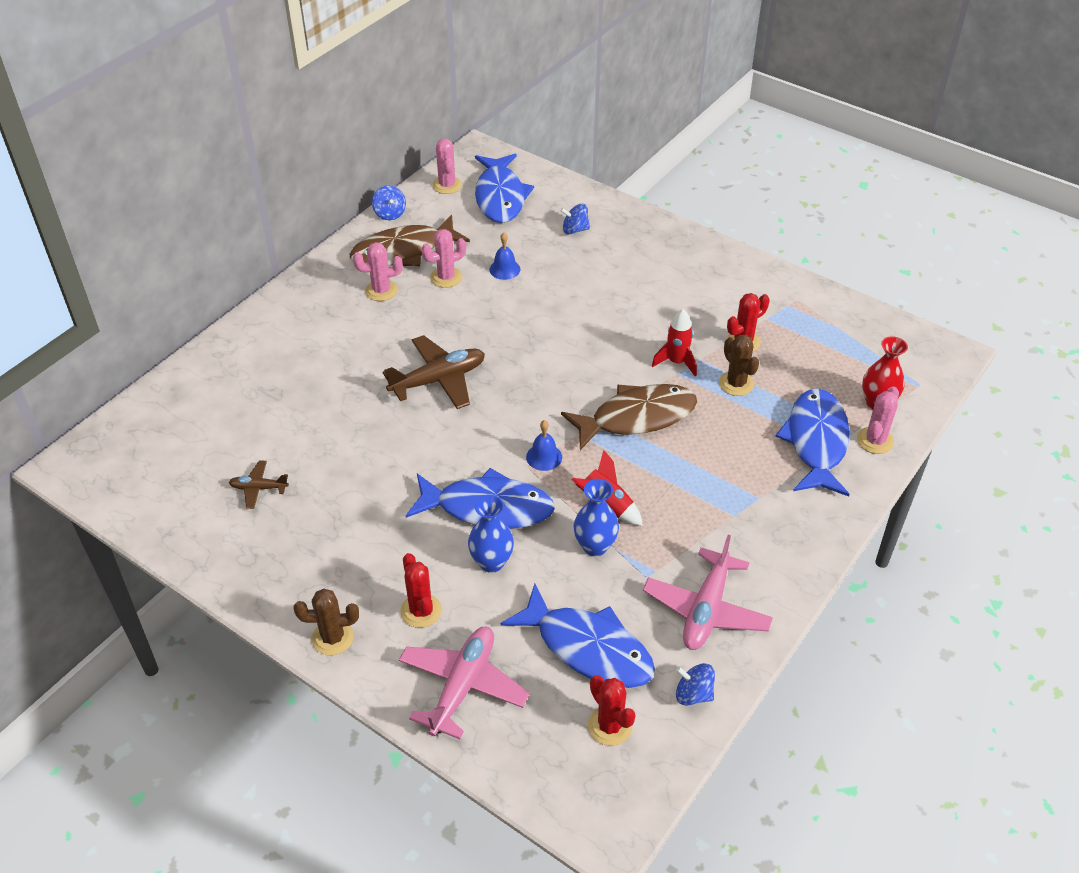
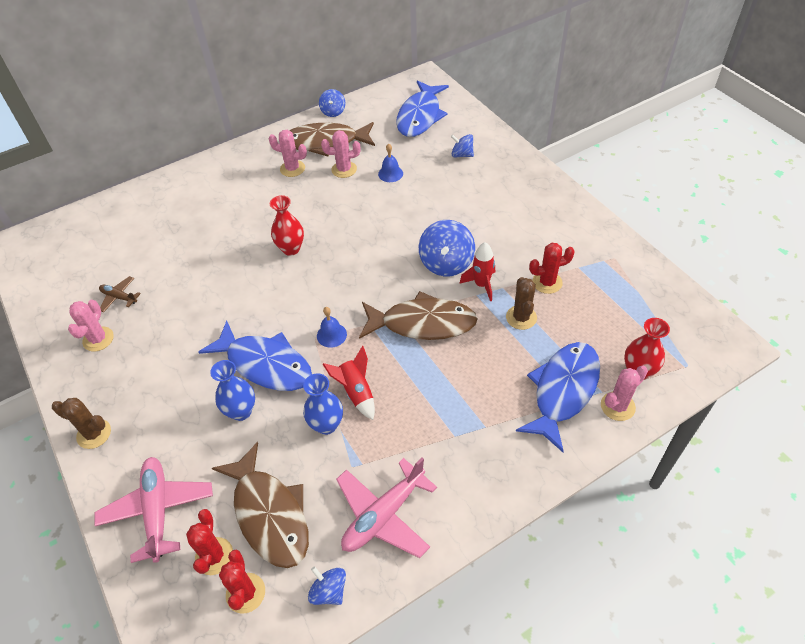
camera: 25 degrees right, 5 degrees up
brown plane [383,335,485,409] -> red vase [270,195,304,256]
pink plane [399,626,530,739] -> pink plane turned 60 degrees counterclockwise [94,457,213,563]
red cactus [400,553,442,628] -> red cactus moved to [186,509,233,575]
pink cactus [432,138,462,194] -> pink cactus moved to [68,300,114,351]
blue fish [501,584,655,688] -> brown fish [212,442,309,568]
none -> blue spinning top [419,220,475,276]

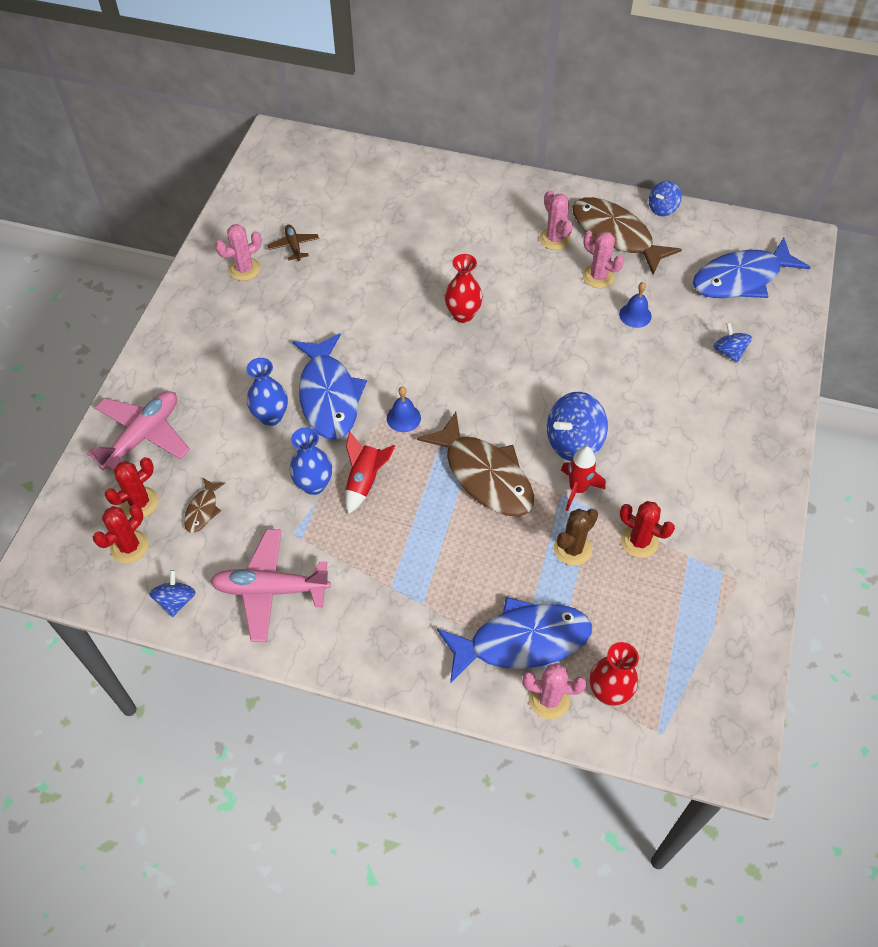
camera: 45 degrees right, 5 degrees up
brown cactus [52,398,111,449] -> none
brown fish [212,442,309,568] -> brown fish [184,478,225,533], size x0.45

